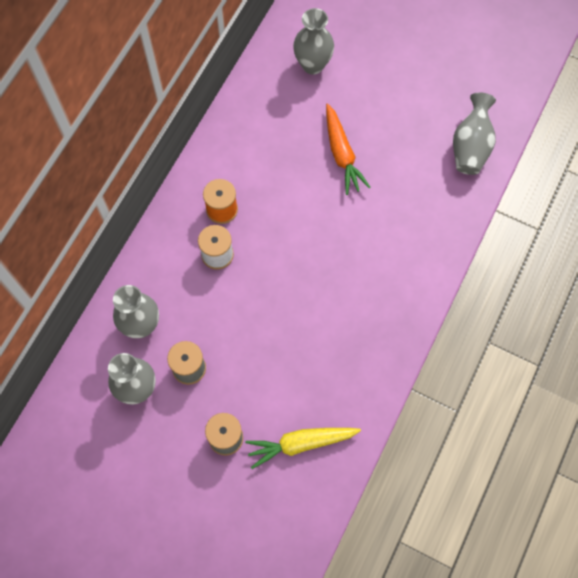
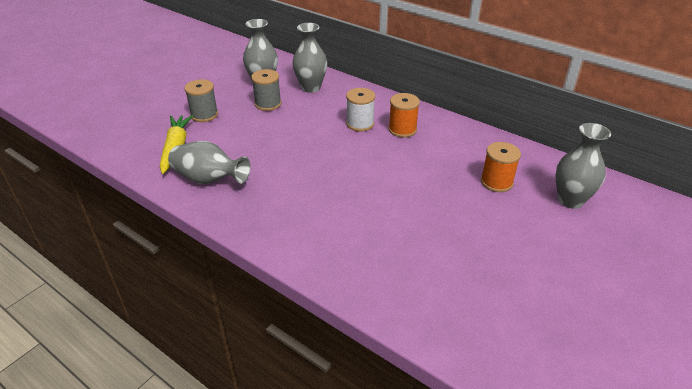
camera: 100 degrees right, 30 degrees down
orange carrot [326,103,371,195] -> none
grey vase [453,92,496,175] -> grey vase moved to [168,141,251,184]
none -> orange spool [481,142,521,192]

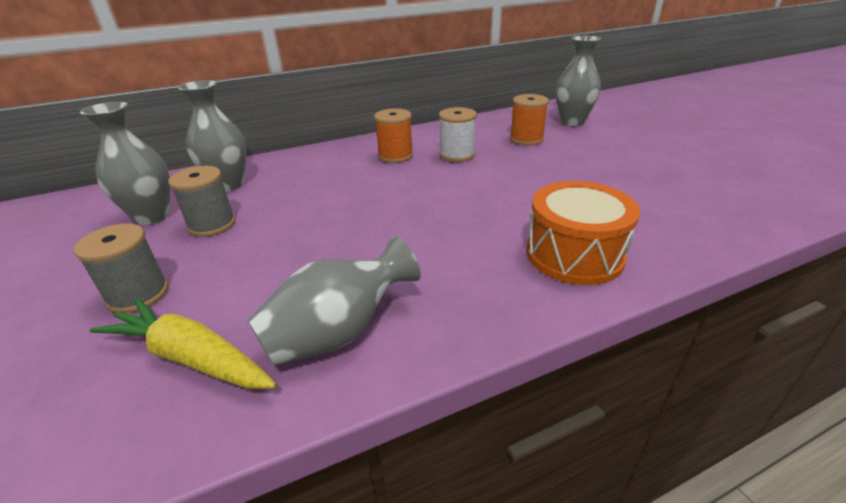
camera: 60 degrees left, 5 degrees down
white spool [346,88,375,132] -> white spool moved to [439,107,477,162]
none -> orange drum [526,181,640,285]

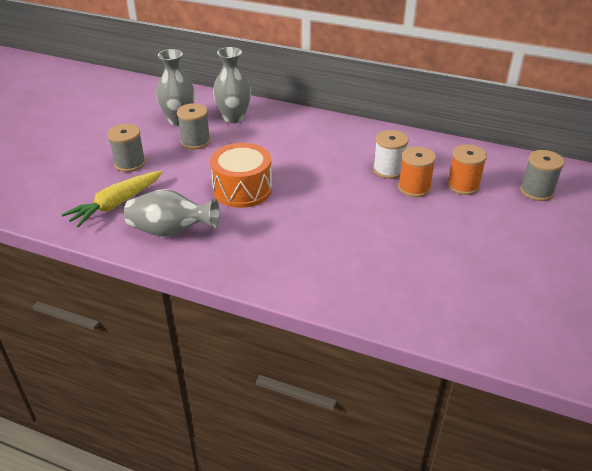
camera: 45 degrees right, 5 degrees up
yellow carrot [90,298,276,389] -> yellow carrot turned 120 degrees counterclockwise [62,171,162,227]
orange spool [374,108,413,163] -> orange spool moved to [398,146,436,197]
orange drum [526,181,640,285] -> orange drum moved to [210,143,272,208]
grey vase [556,36,601,126] -> grey spool [520,150,564,201]

